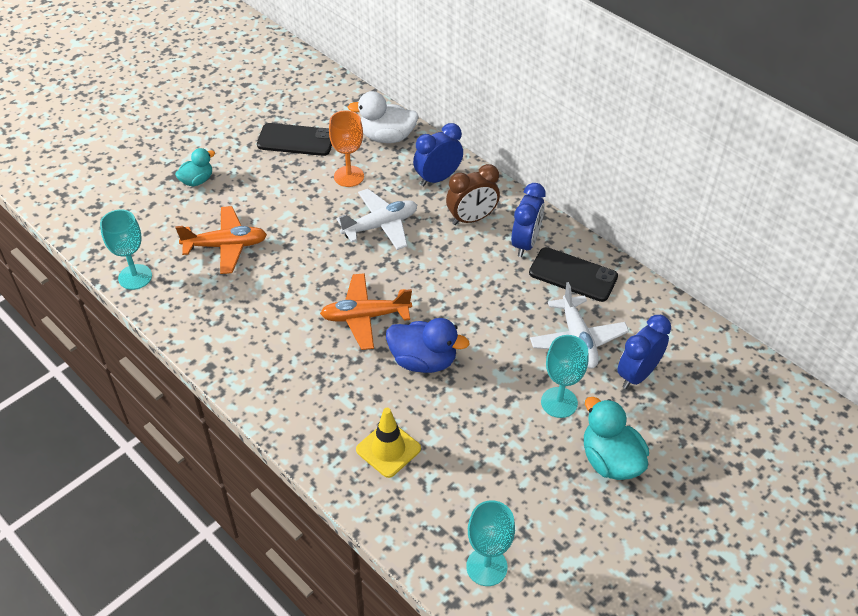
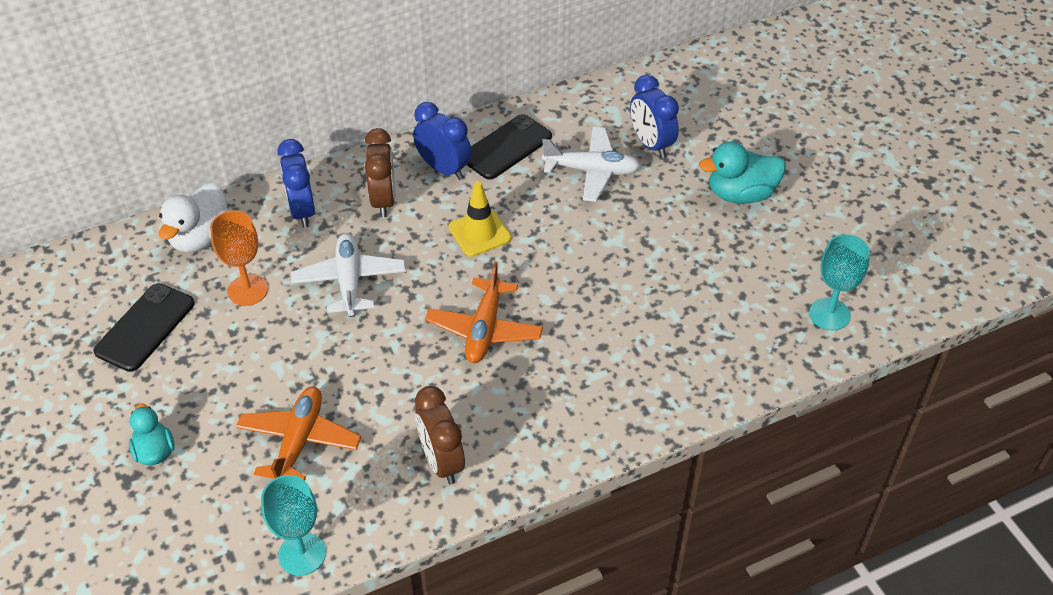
camera: 70 degrees left, 0 degrees up
yellow traffic cone [356,408,421,478] -> yellow traffic cone moved to [448,181,512,257]
blue duck [386,318,469,373] -> none
turquoise goblet [541,335,588,418] -> none
none -> brown clock [415,386,465,485]

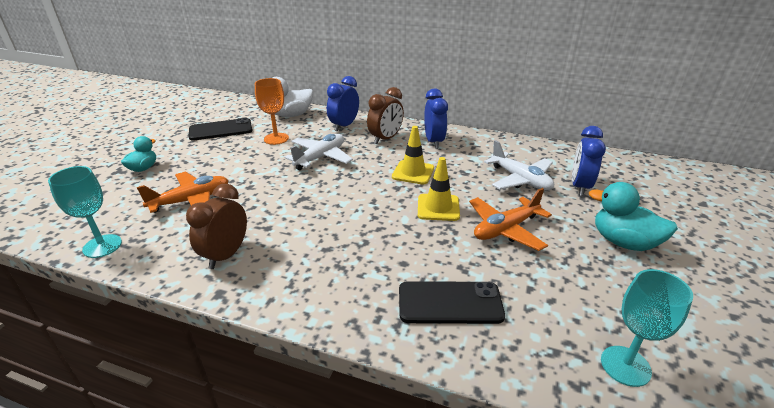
camera: 45 degrees right, 15 degrees down
orange plane [425,261,543,363] -> orange plane moved to [469,188,552,251]
black phone [467,114,552,180] -> black phone moved to [399,281,505,324]
none -> yellow traffic cone [418,157,460,221]

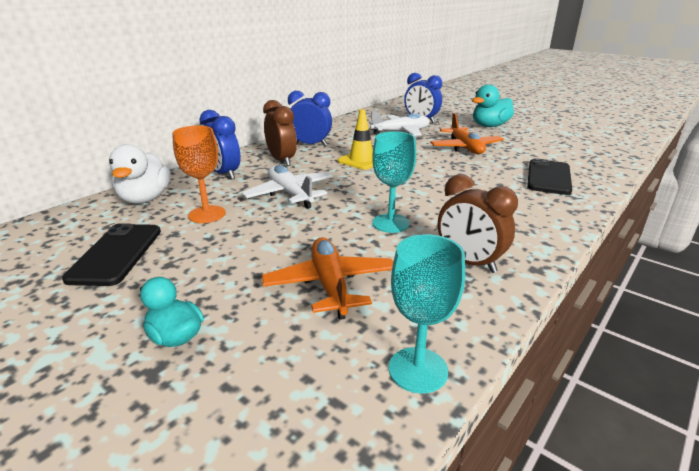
camera: 70 degrees left, 5 degrees down
yellow traffic cone [418,157,460,221] -> none
turquoise goblet [601,269,693,387] -> turquoise goblet moved to [372,131,416,233]

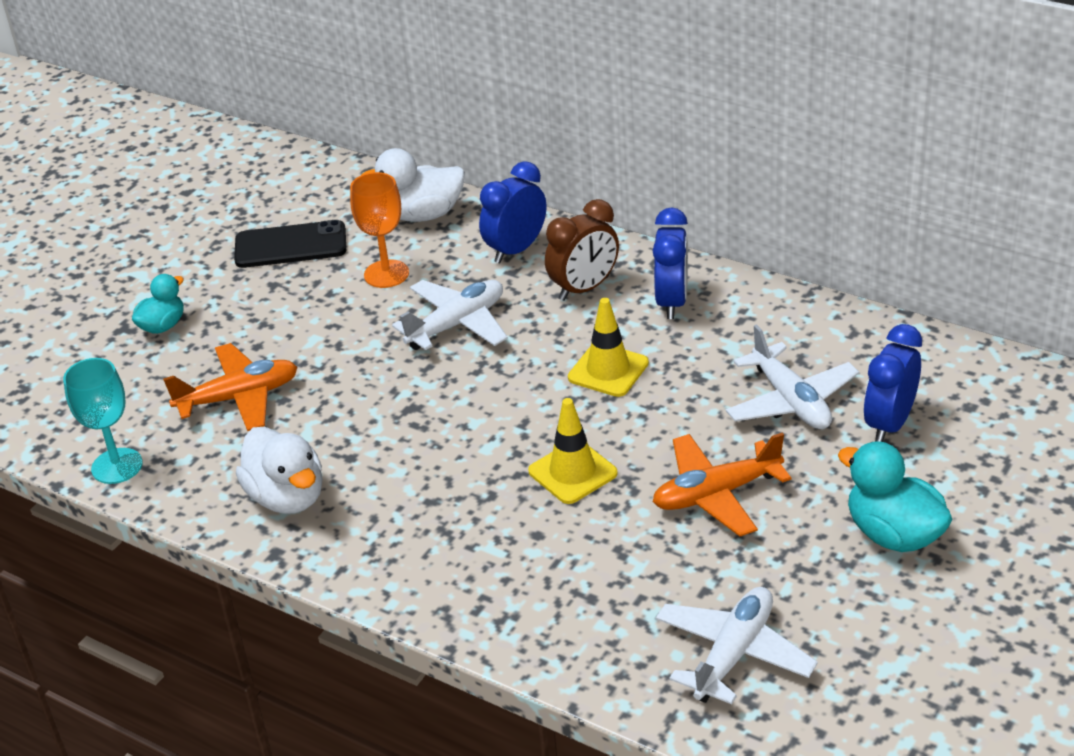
camera: 85 degrees right, 10 degrees up
turquoise goblet [372,131,416,233] -> none
brown clock [438,174,518,273] -> white duck [236,427,323,514]
black phone [527,158,572,195] -> none
none -> yellow traffic cone [528,398,618,504]
none -> white plane [656,587,818,704]

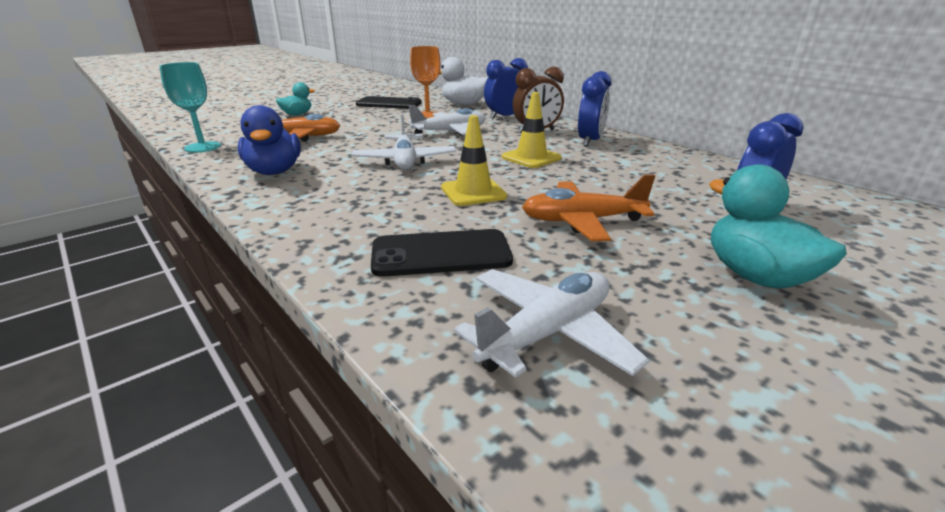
camera: 15 degrees right, 10 degrees down
white duck [236,427,323,514] -> blue duck [238,105,301,175]
white plane [726,324,859,429] -> white plane moved to [352,114,456,170]
none -> black phone [371,229,513,277]

